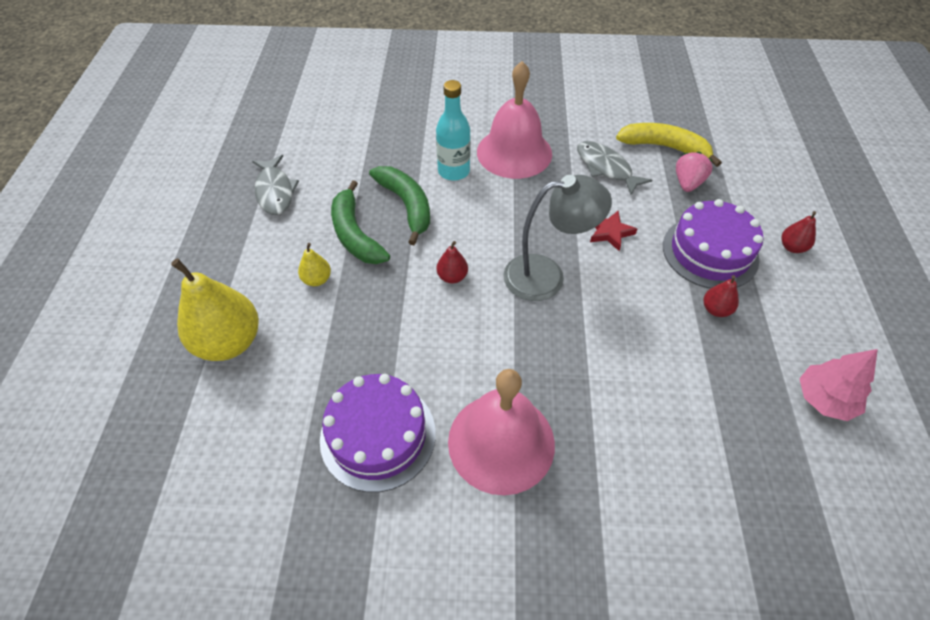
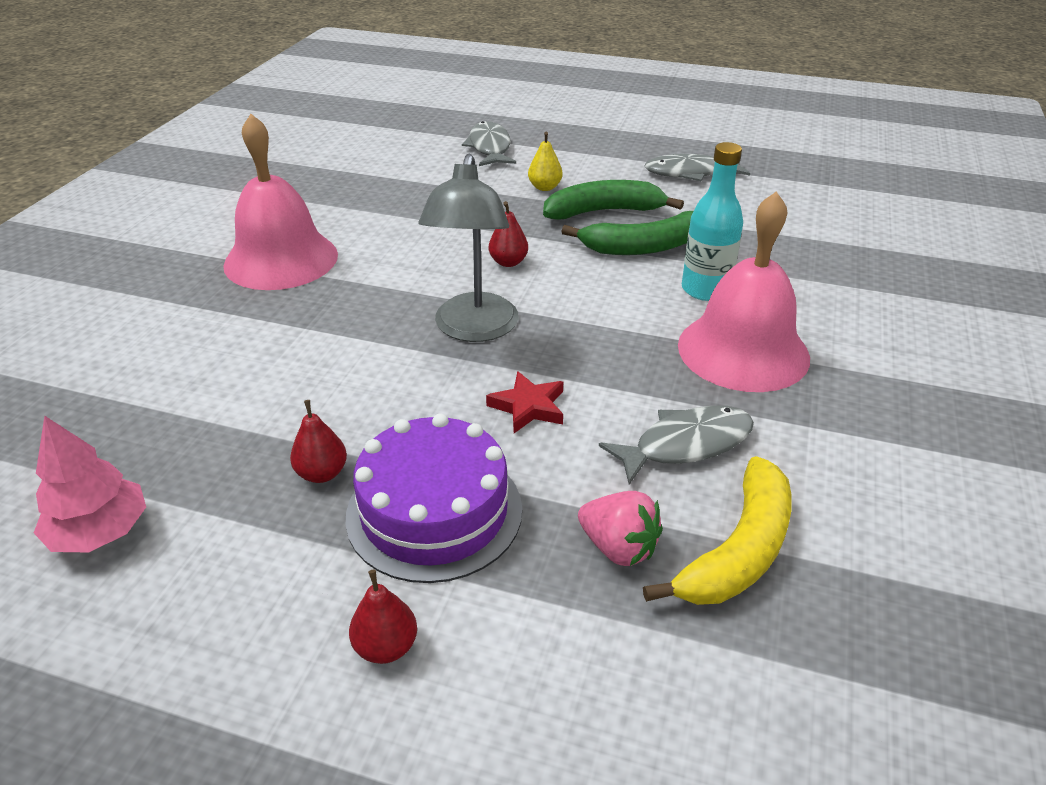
camera: 105 degrees right, 15 degrees down
yellow pear [171,258,259,361] -> grey fish [462,121,516,166]
purple cake [320,374,436,492] -> none

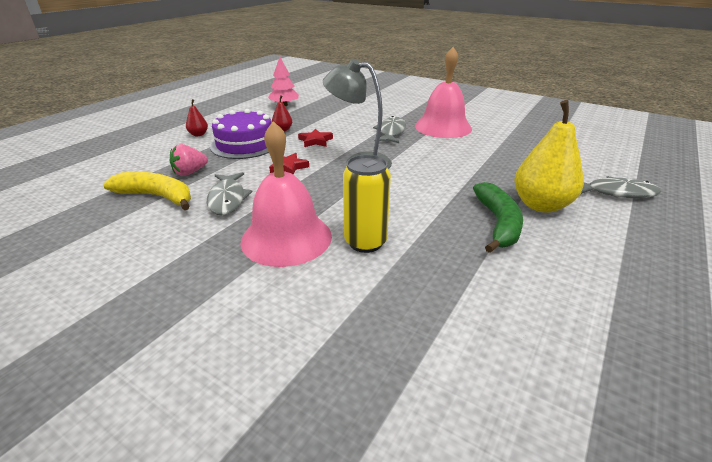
camera: 105 degrees right, 5 degrees down
red pear [489,201,528,267] -> none
yellow pear [528,132,563,191] -> yellow pear [514,100,584,213], size x2.17
green banana [561,211,693,255] -> none
yellow banana [643,456,792,605] -> yellow banana turned 150 degrees clockwise [103,172,191,210]
grey fish [645,154,750,181] -> grey fish moved to [373,116,406,143]
turquoise bottle [682,142,743,301] -> yellow can [343,155,391,253]
none -> red star [298,128,333,147]

